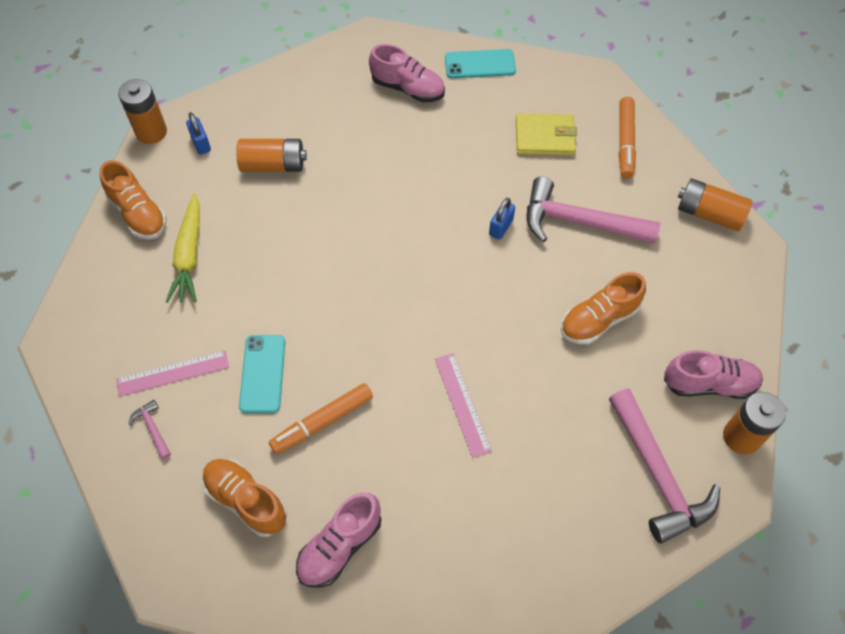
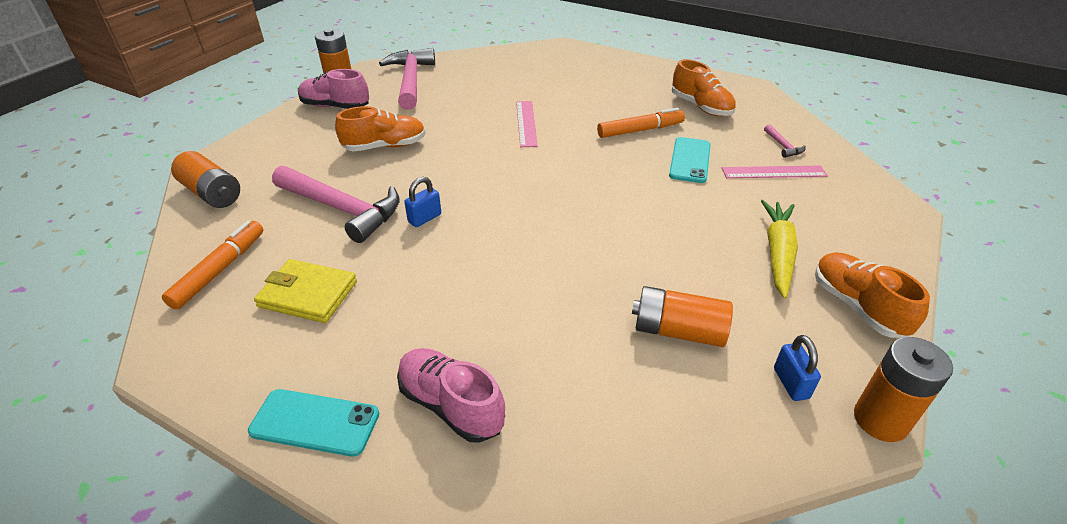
camera: 165 degrees left, 20 degrees down
pink shoe [296,492,381,588] -> none

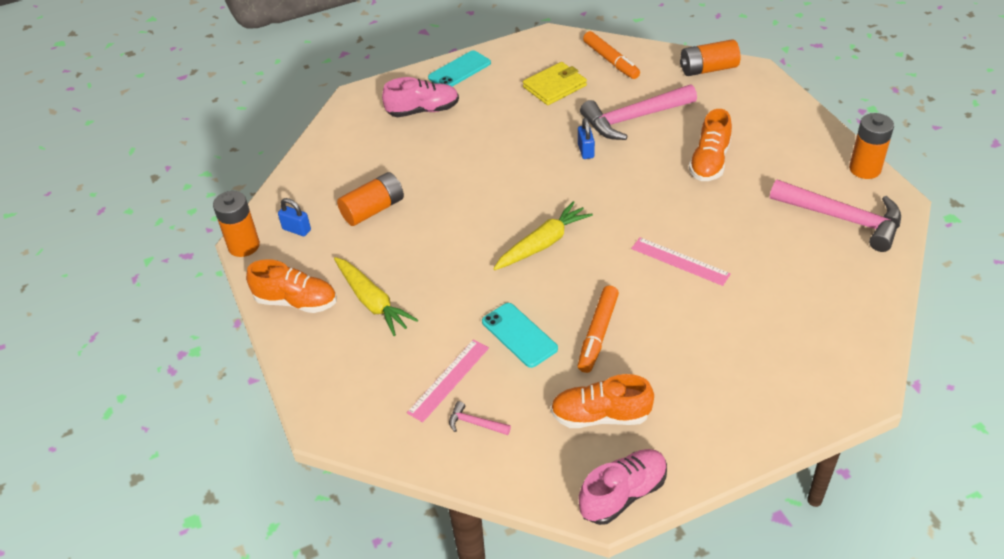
camera: 130 degrees right, 5 degrees up
pink shoe [298,69,369,109] -> pink shoe moved to [579,449,667,525]
none -> yellow carrot [493,201,593,270]

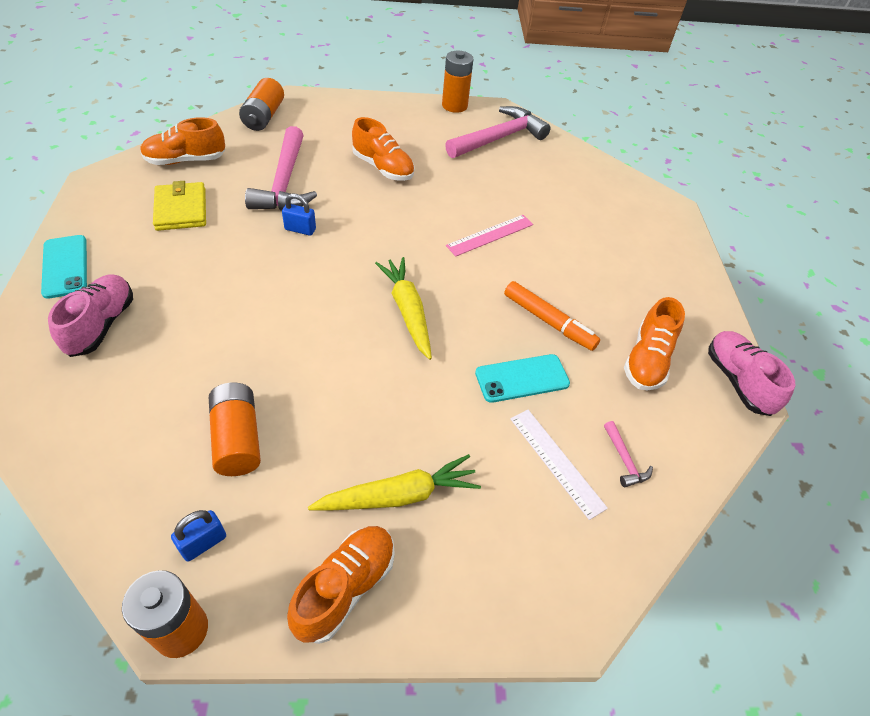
camera: 75 degrees left, 5 degrees up
pink ruler [407,339,489,422] -> white ruler [510,410,608,520]
pink hammer [449,401,511,435] -> pink hammer turned 60 degrees counterclockwise [604,421,653,487]
orange marker [583,31,640,79] -> orange shoe [140,117,225,165]

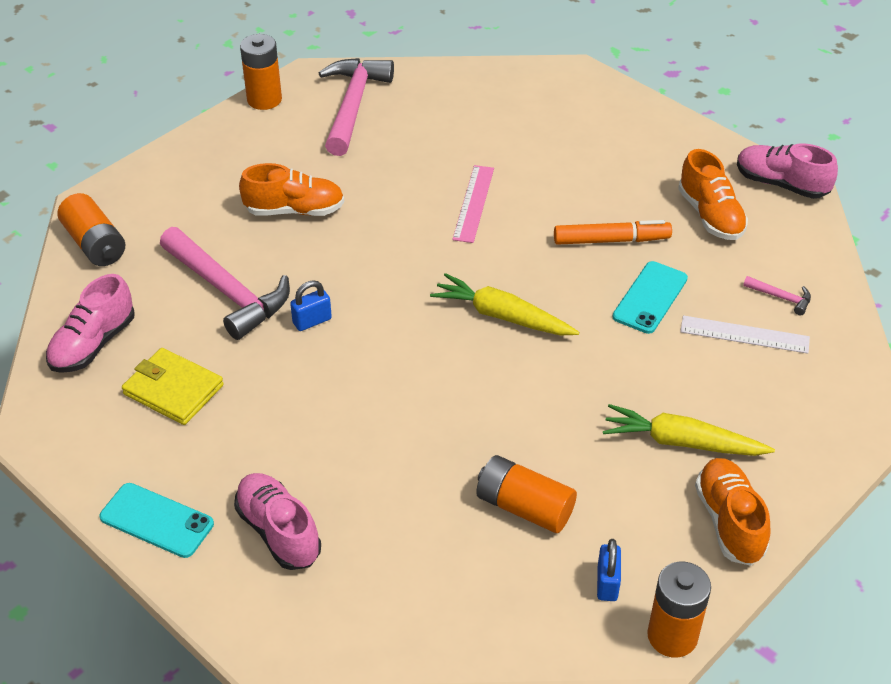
camera: 40 degrees left, 5 degrees down
orange shoe [140,117,225,165] -> pink shoe [46,274,135,373]
yellow carrot [308,454,481,511] -> yellow carrot turned 105 degrees counterclockwise [603,404,775,456]

